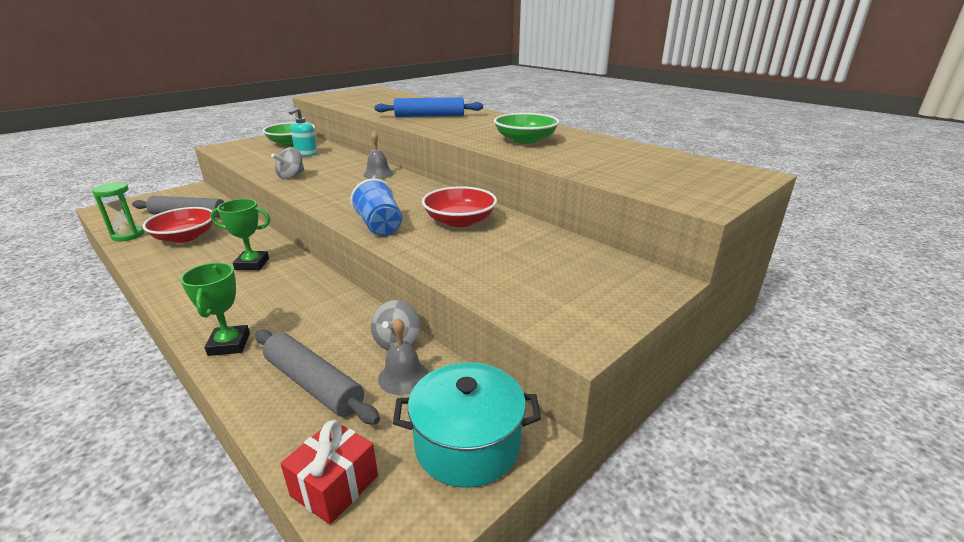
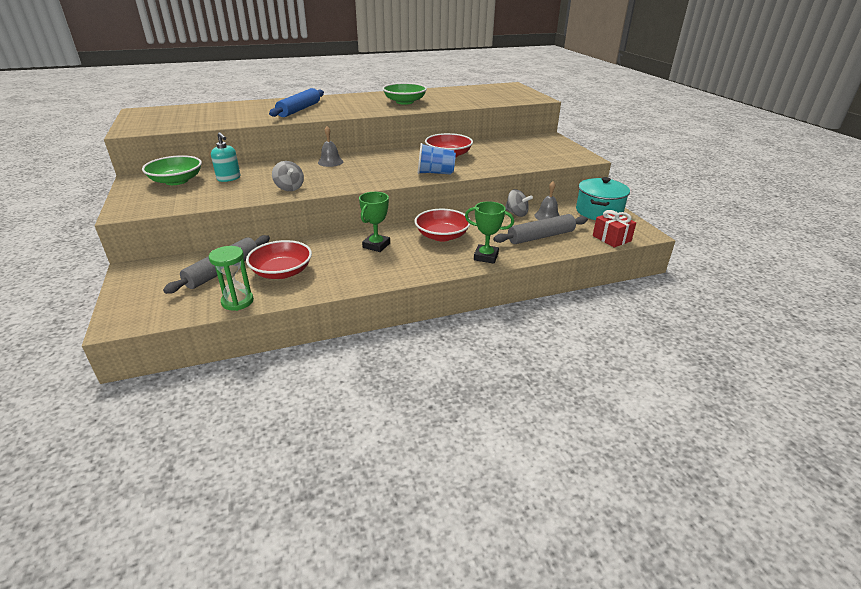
camera: 65 degrees left, 5 degrees up
none -> red bowl [415,209,470,241]

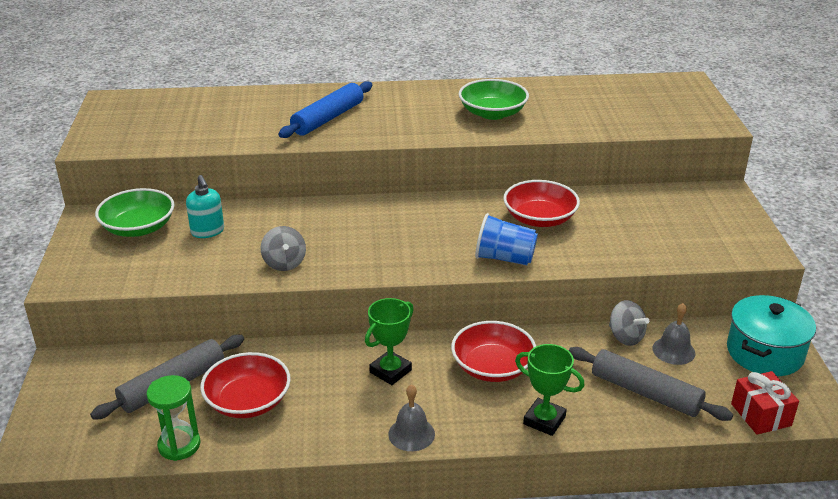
camera: 15 degrees right, 0 degrees up
grey bell [318,126,343,167] -> grey bell moved to [388,384,435,451]
grey rolling pin [493,214,588,244] -> grey rolling pin turned 45 degrees clockwise [569,347,733,421]

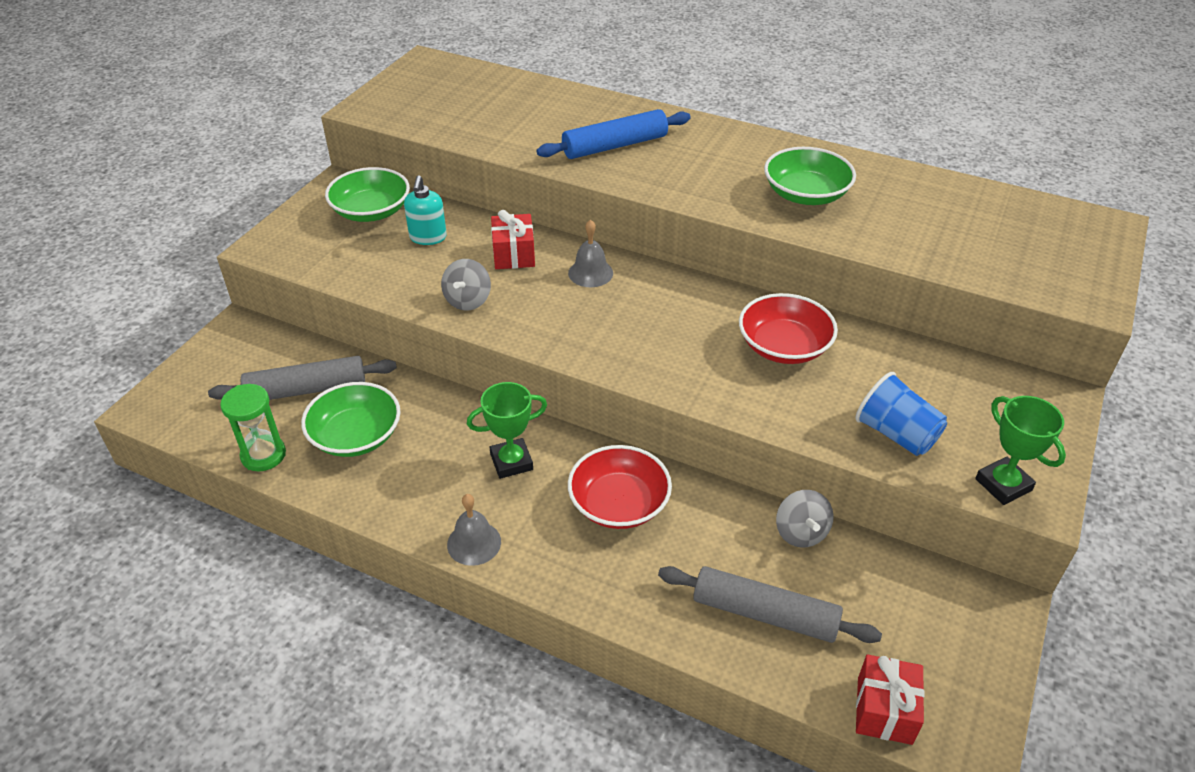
camera: 30 degrees right, 10 degrees up
red bowl [200,352,291,418] -> green bowl [301,382,400,457]
blue cup [475,213,538,265] -> blue cup moved to [855,372,947,456]
green trophy [515,344,585,436] -> green trophy moved to [975,396,1066,505]
grey rolling pin [569,347,733,421] -> grey rolling pin turned 45 degrees counterclockwise [658,566,882,643]
grey bell [652,303,695,365] -> grey bell moved to [568,220,613,287]
turquoise pot [727,295,816,376] -> none
none -> red gift [491,210,535,269]

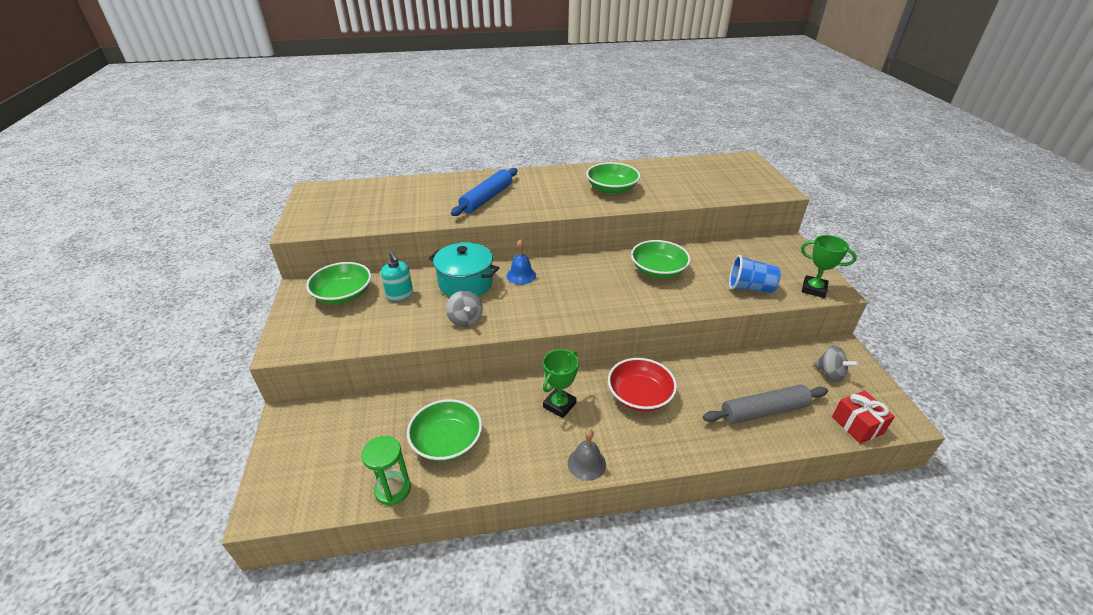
camera: 35 degrees left, 5 degrees down
grey rolling pin [208,356,397,400] -> none
red gift [491,210,535,269] -> turquoise pot [429,242,499,297]
grey bell [568,220,613,287] -> blue bell [507,239,536,285]
red bowl [739,293,838,364] -> green bowl [631,240,691,278]
grey spinning top [776,490,834,547] -> grey spinning top moved to [814,346,859,382]

